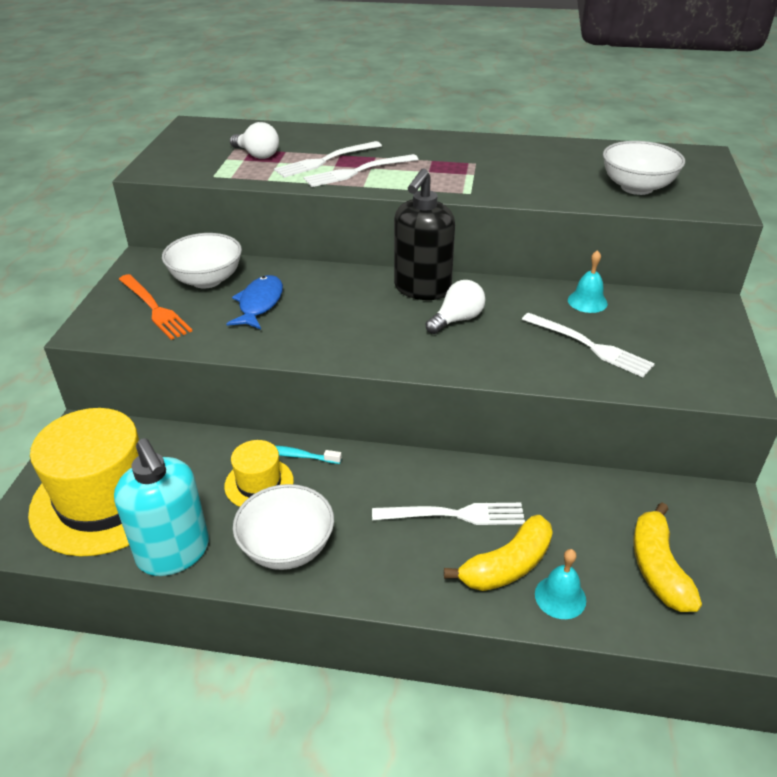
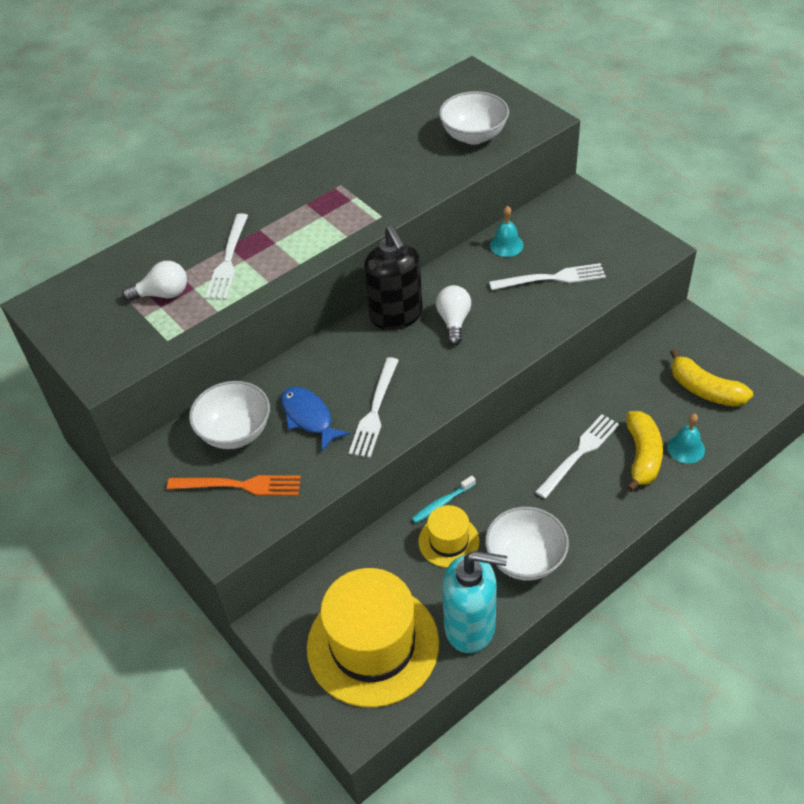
camera: 45 degrees left, 10 degrees up
white fork [303,154,419,187] -> white fork moved to [349,357,399,458]

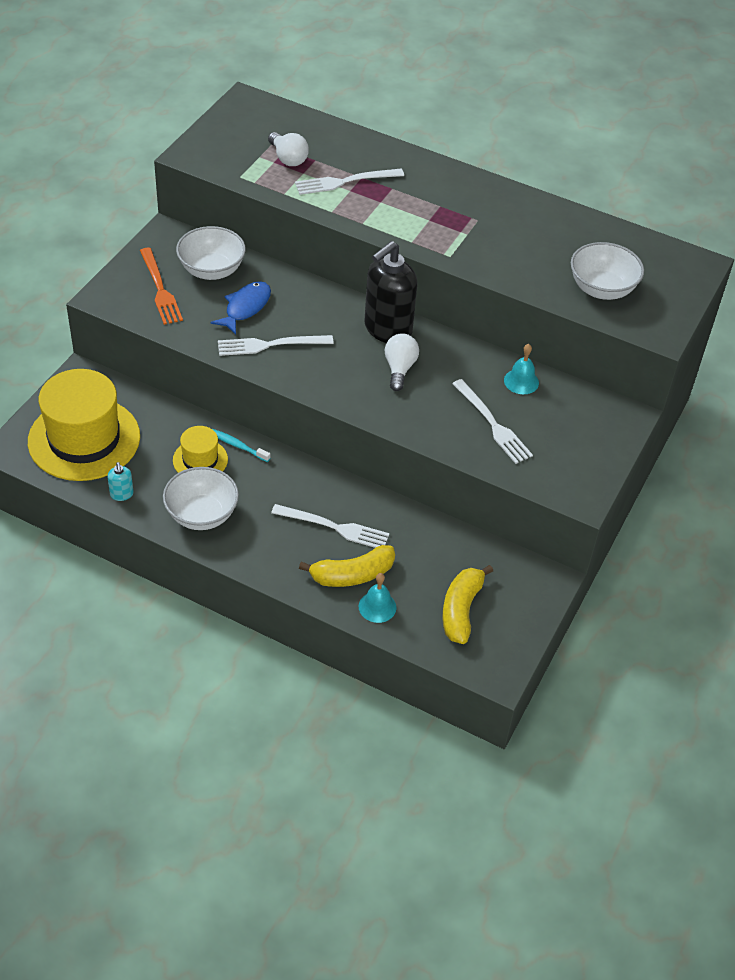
camera: 60 degrees right, 0 degrees up
white light bulb [436,285,471,345] -> white light bulb turned 60 degrees counterclockwise [385,333,419,391]
turquoise soap dispenser [442,551,507,653] -> turquoise soap dispenser [108,462,134,501], size x0.42

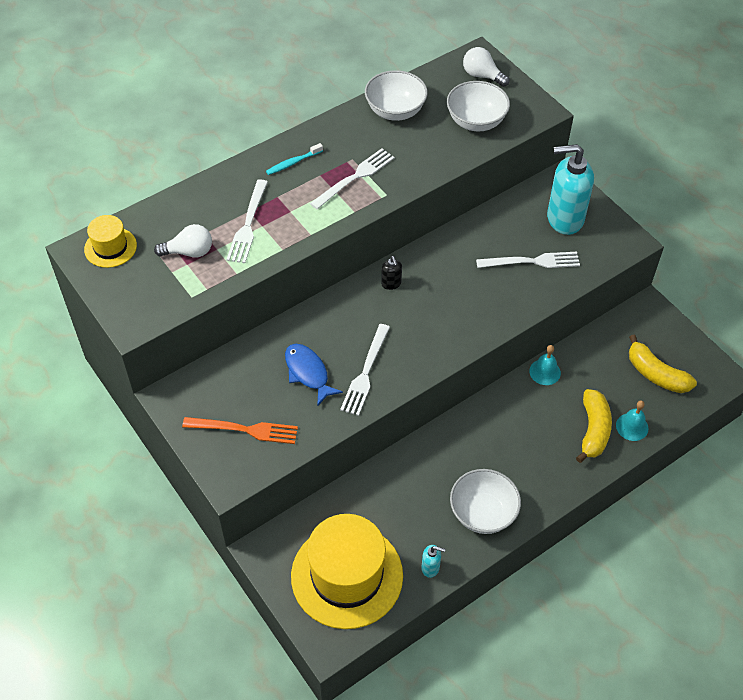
camera: 60 degrees left, 5 degrees up
yellow hat [173,426,228,473] -> yellow hat moved to [84,215,137,268]
white bowl [176,226,246,280] -> white bowl moved to [365,70,428,121]
turquoise toothbrush [212,429,270,462] -> turquoise toothbrush moved to [266,143,323,175]
white fork [271,504,390,548] -> white fork moved to [310,148,395,209]
black soap dispenser [364,241,417,343] -> black soap dispenser [381,256,402,290], size x0.42
white light bulb [385,333,419,391] -> white light bulb moved to [463,47,510,87]
turquoise bell [504,344,539,394] -> turquoise bell moved to [529,345,561,385]
none -> turquoise soap dispenser [547,144,594,235]

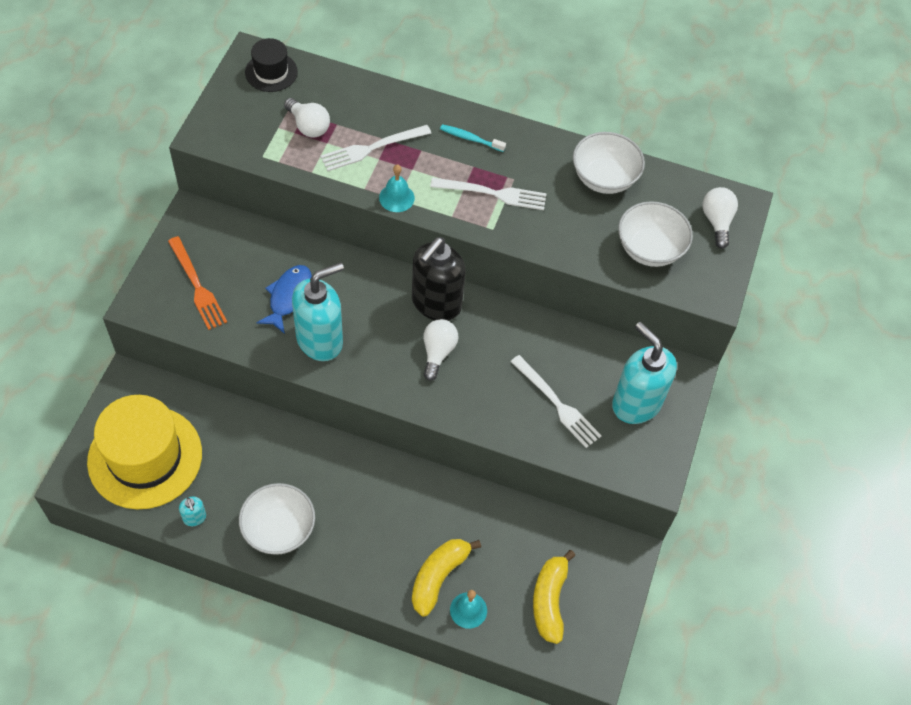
camera: 50 degrees right, 5 degrees up
yellow hat [84,215,137,268] -> black hat [245,38,298,92]
white fork [340,324,390,416] -> turquoise soap dispenser [292,262,344,361]
black soap dispenser [381,256,402,290] -> black soap dispenser [412,237,466,321], size x2.37
turquoise bell [529,345,561,385] -> turquoise bell moved to [379,165,415,212]
yellow banana [576,389,612,463] -> yellow banana turned 150 degrees clockwise [412,539,481,617]
none -> white light bulb [423,319,458,381]

